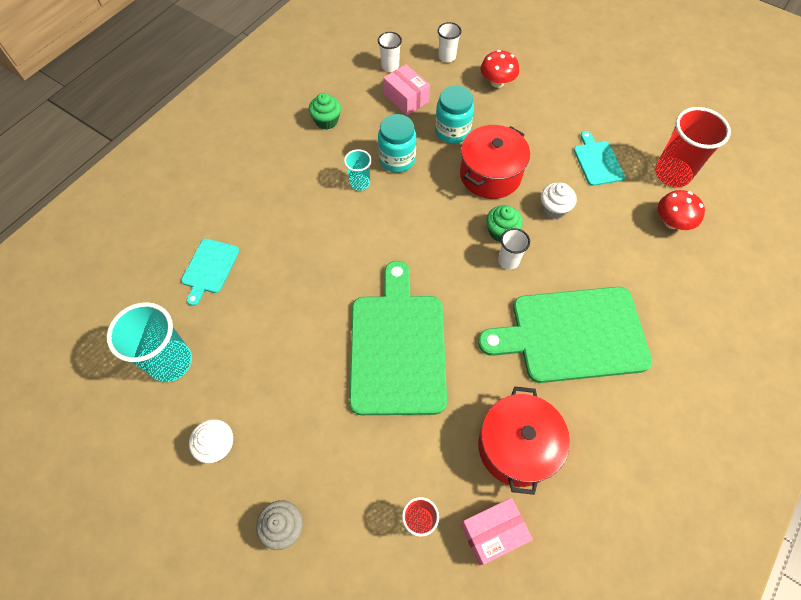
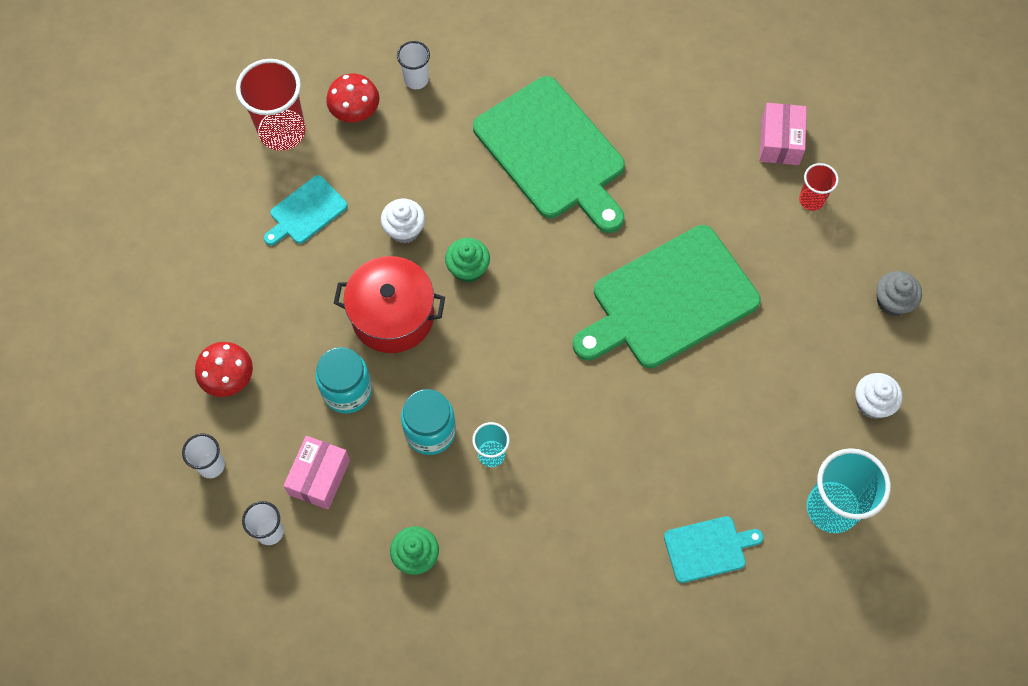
camera: 120 degrees left, 5 degrees up
pink box [461,498,533,565] -> pink box turned 60 degrees clockwise [760,103,807,165]
red pot [478,386,570,495] -> none
white cup [498,228,530,269] -> white cup moved to [397,41,430,89]

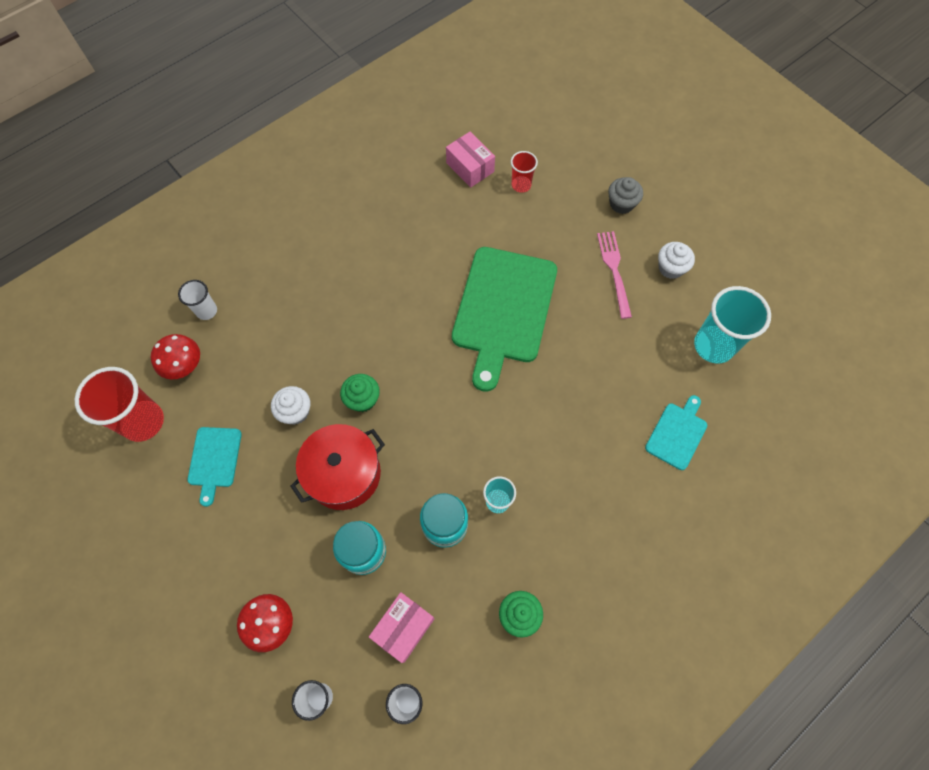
camera: 45 degrees left, 0 degrees up
pink box [283,436,350,510] -> pink box turned 60 degrees clockwise [369,592,435,663]
green cutting board [473,76,625,233] -> none
none -> pink fork [597,231,632,319]

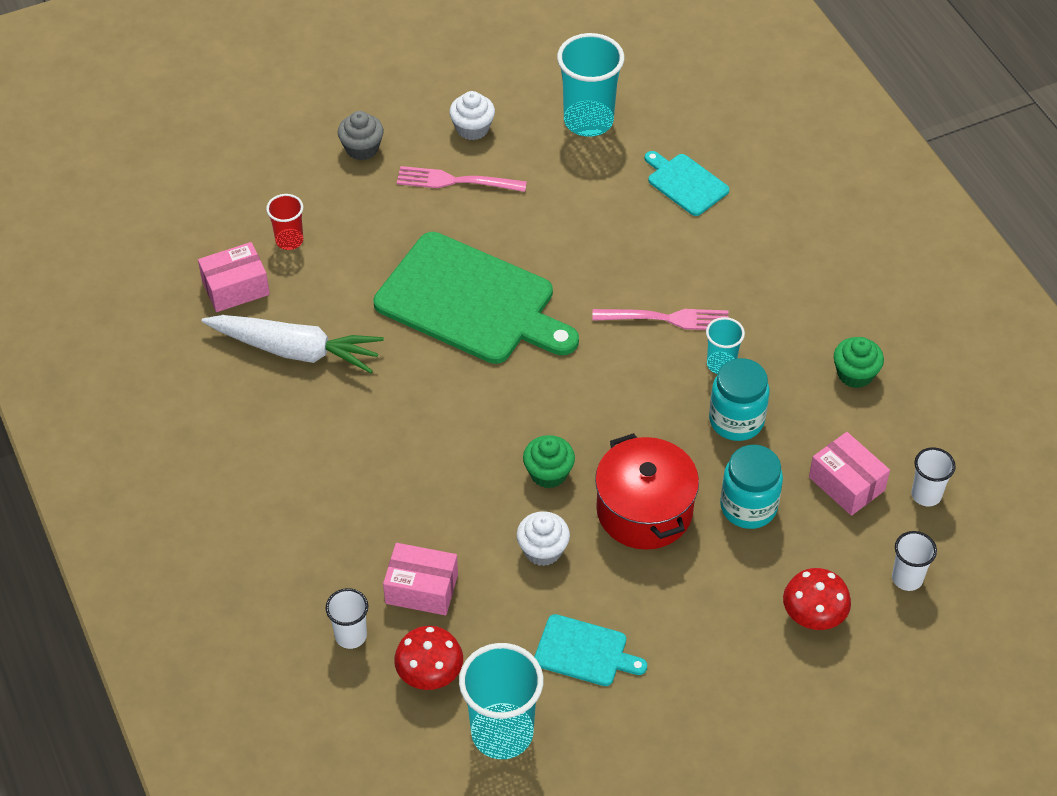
camera: 75 degrees left, 15 degrees down
red cup [75,367,164,442] -> turquoise cup [459,643,544,759]
none -> white carrot [202,315,384,373]
none -> pink box [383,543,458,615]
none -> pink fork [592,309,729,330]

